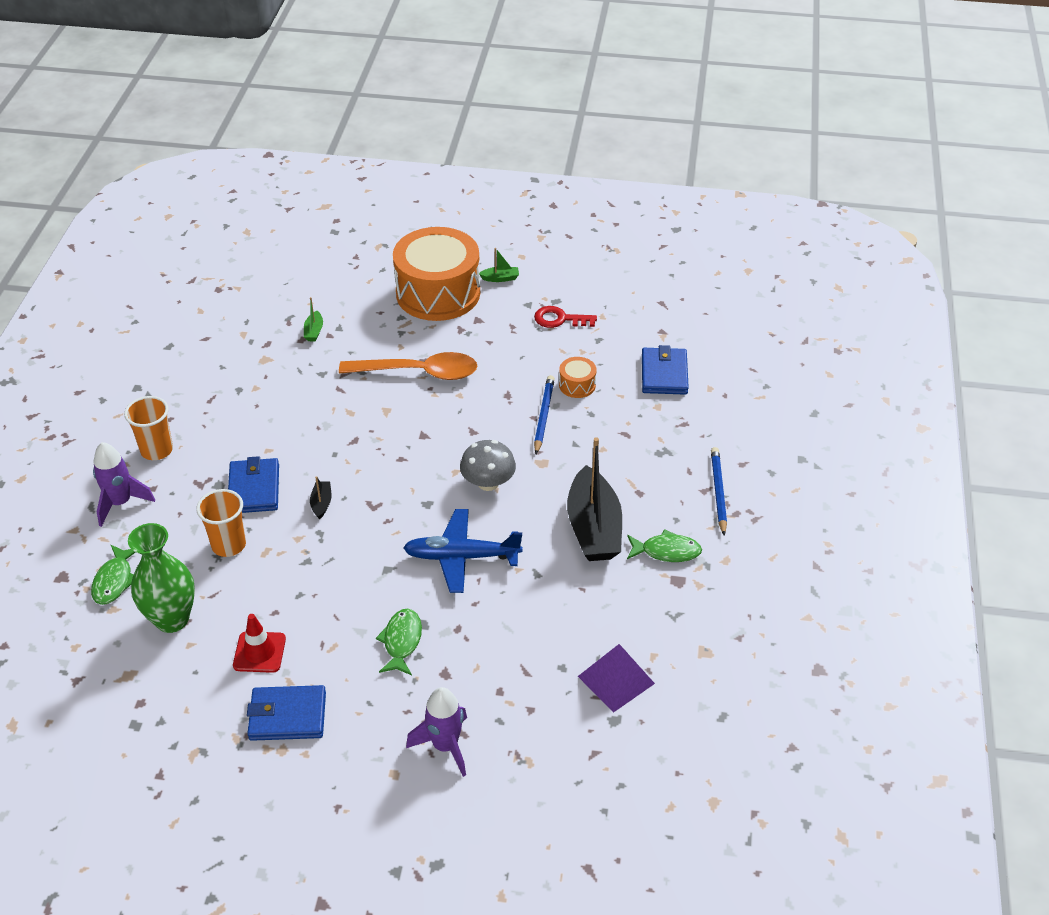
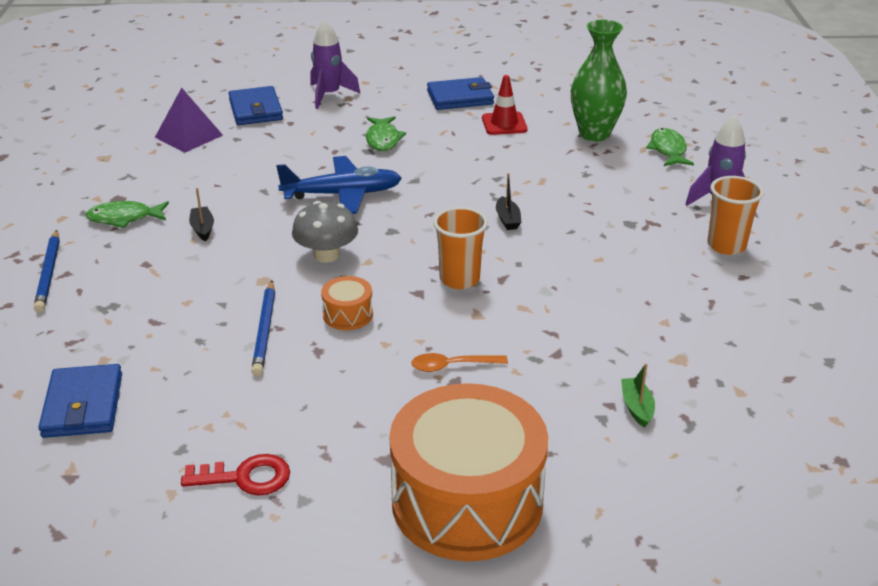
camera: 170 degrees right, 10 degrees down
orange cup [196,489,246,557] -> orange cup moved to [433,207,488,289]
blue wallet [228,456,279,513] -> blue wallet moved to [228,86,283,125]
orange spoon [339,352,478,380] -> orange spoon [411,353,508,372], size x0.48
green boat [479,248,519,282] -> none
orange drum [559,357,596,398] -> orange drum moved to [321,276,373,330]
black boat [567,437,622,561] -> black boat [189,188,214,241], size x0.40

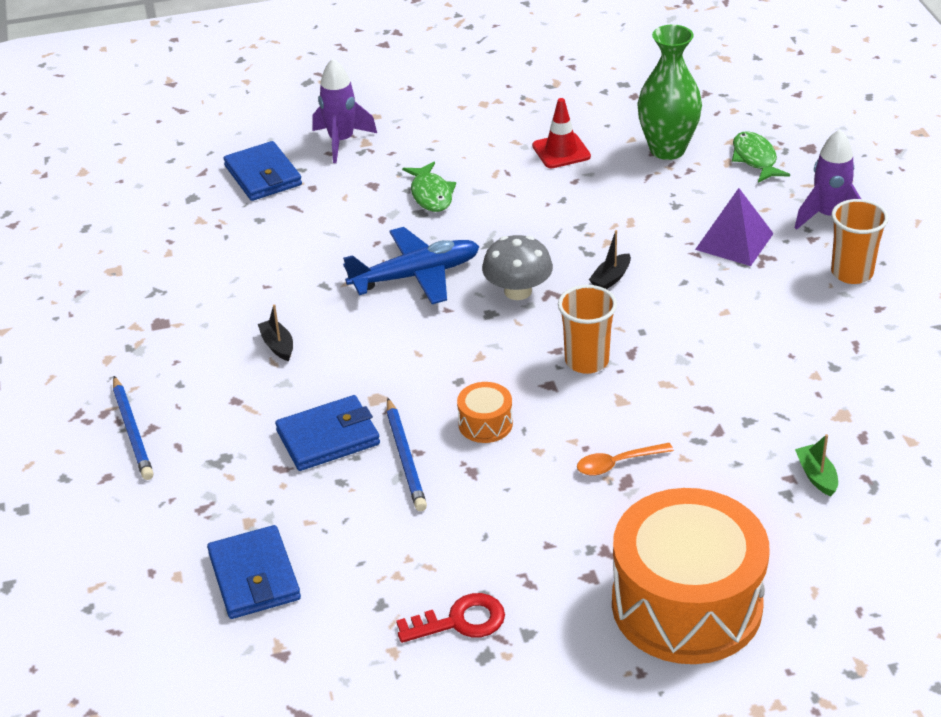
camera: 10 degrees left, 5 degrees up
green fish [86,201,169,228] -> none
purple pyramid [155,88,223,153] -> purple pyramid moved to [695,188,774,266]
grey mushroom [292,201,358,263] -> grey mushroom moved to [482,235,553,300]
blue wallet [427,77,494,110] -> blue wallet moved to [275,395,380,471]
black boat [496,173,521,230] -> black boat turned 60 degrees clockwise [589,230,631,289]

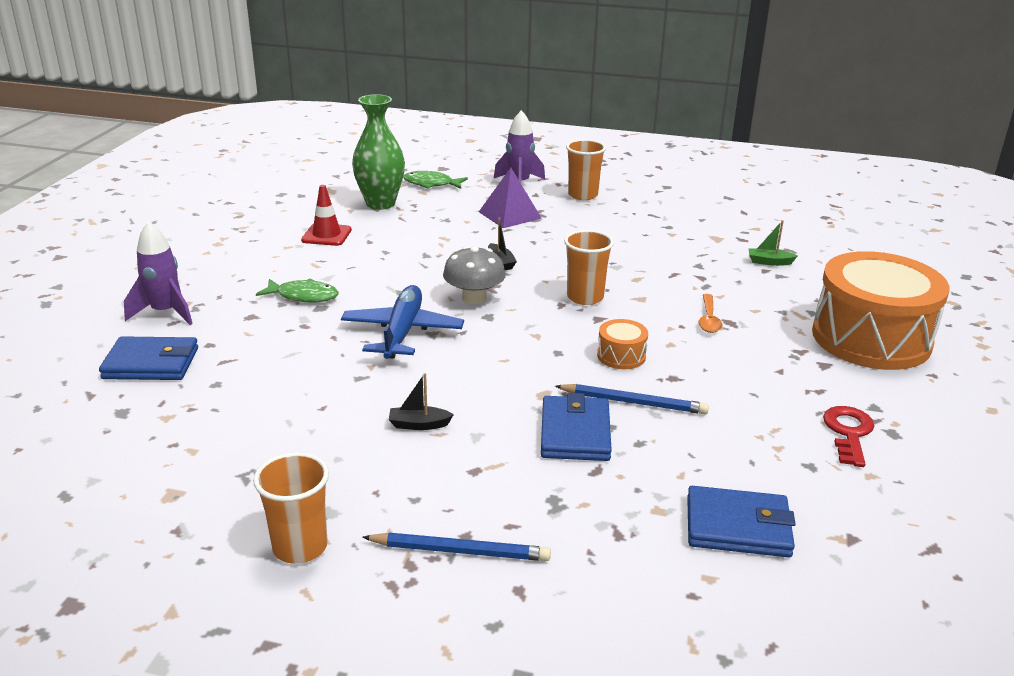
camera: 65 degrees left, 10 degrees down
none -> orange cup [253,452,329,564]

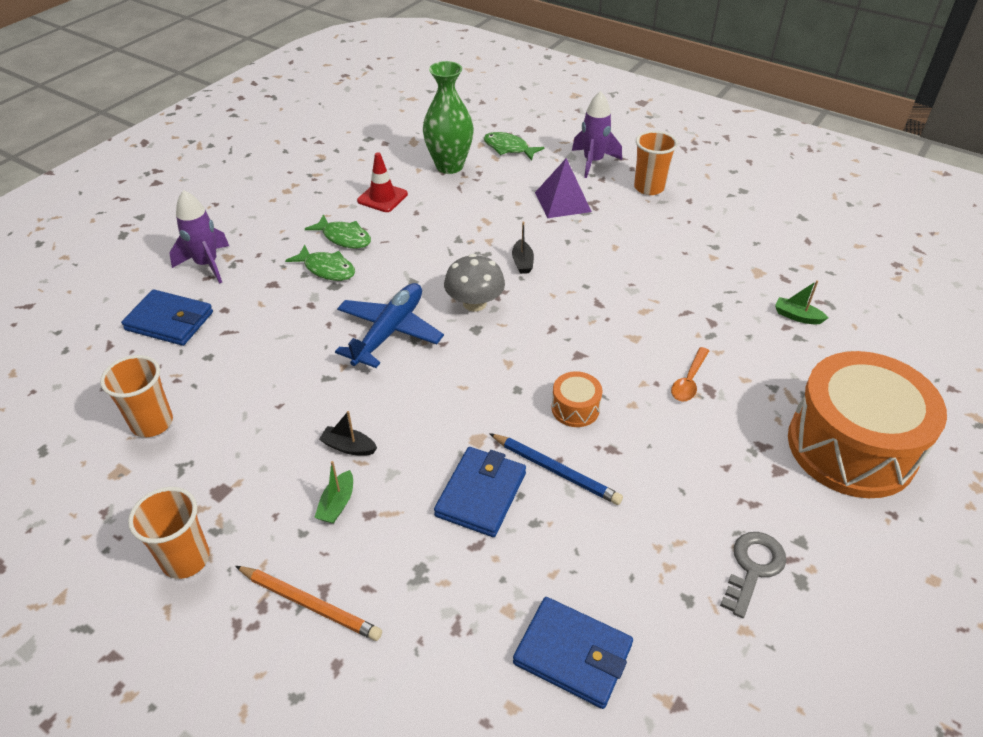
camera: 20 degrees right, 15 degrees up
blue pencil [362,533,551,561] -> orange pencil [235,566,382,641]
orange cup [564,230,614,305] -> orange cup moved to [100,355,173,438]
red key [823,406,874,467] -> grey key [720,532,786,618]
none -> green fish [305,214,371,248]
none -> green boat [314,461,353,524]

